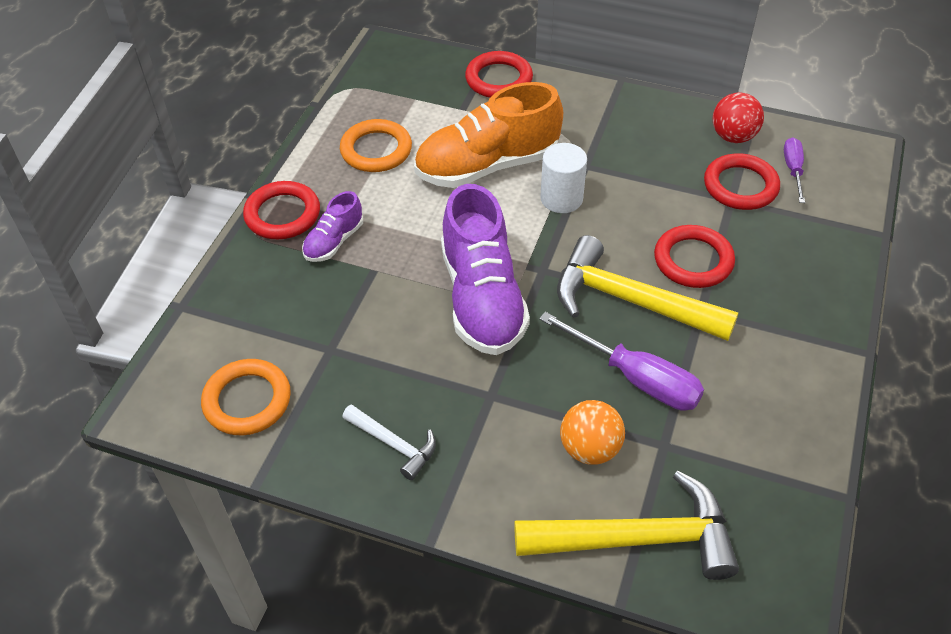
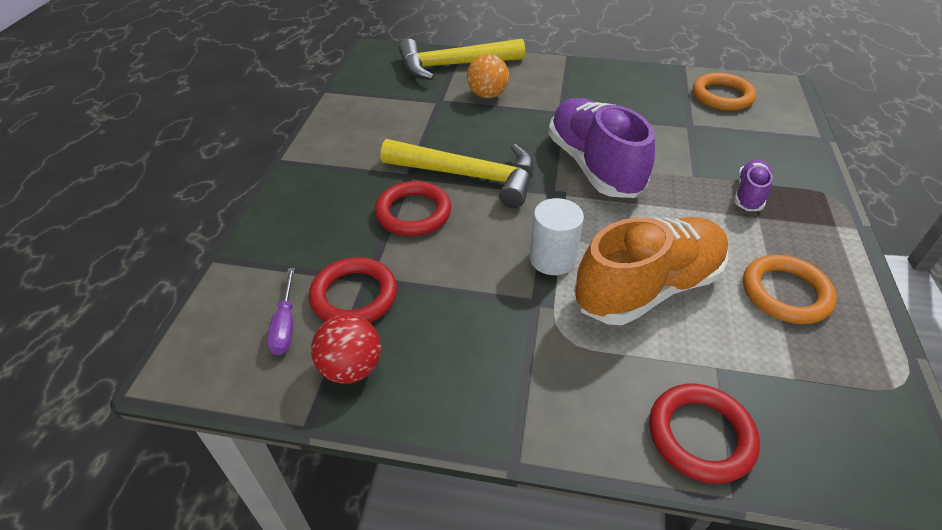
camera: 170 degrees right, 5 degrees down
red ring [243,181,320,239] -> none
white hammer [342,404,436,480] -> none
purple screwdriver [539,312,704,411] -> none

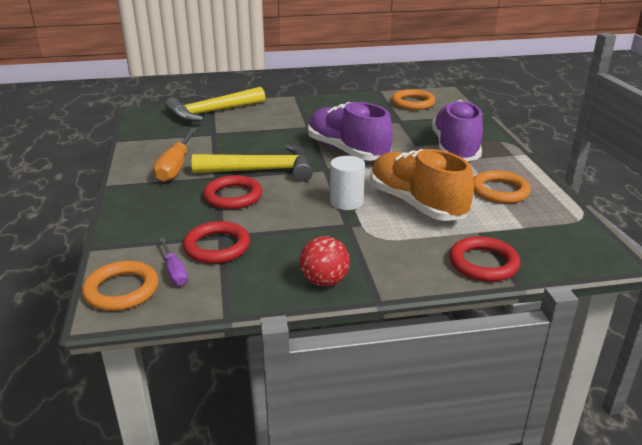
camera: 20 degrees left, 15 degrees down
red ball [311,314,381,384] -> red ball moved to [300,236,350,287]
orange ball [467,54,509,98] -> none
orange shoe [574,217,728,325] -> orange shoe turned 75 degrees counterclockwise [370,149,474,221]
purple shoe [734,159,773,211] -> purple shoe [432,100,483,161], size x2.03
none -> orange ring [82,261,159,311]
none -> orange screwdriver [154,128,197,182]

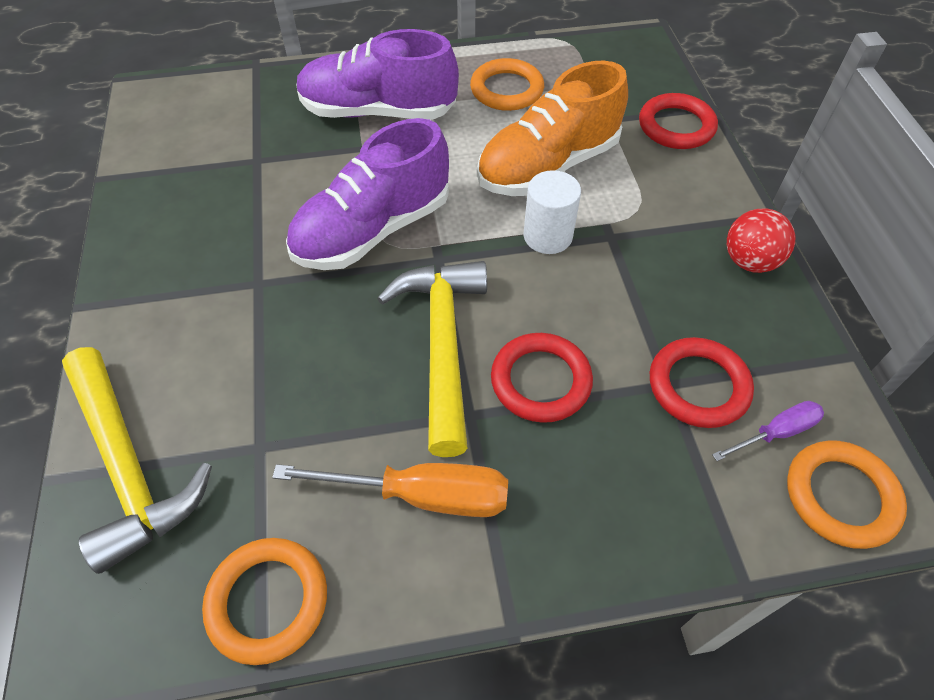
camera: 90 degrees left, 25 degrees up
orange ring [392,89,435,110] -> orange ring moved to [202,538,327,665]

